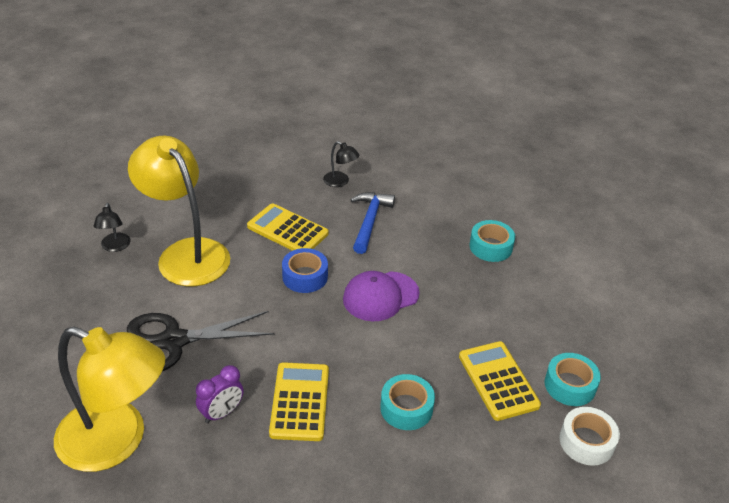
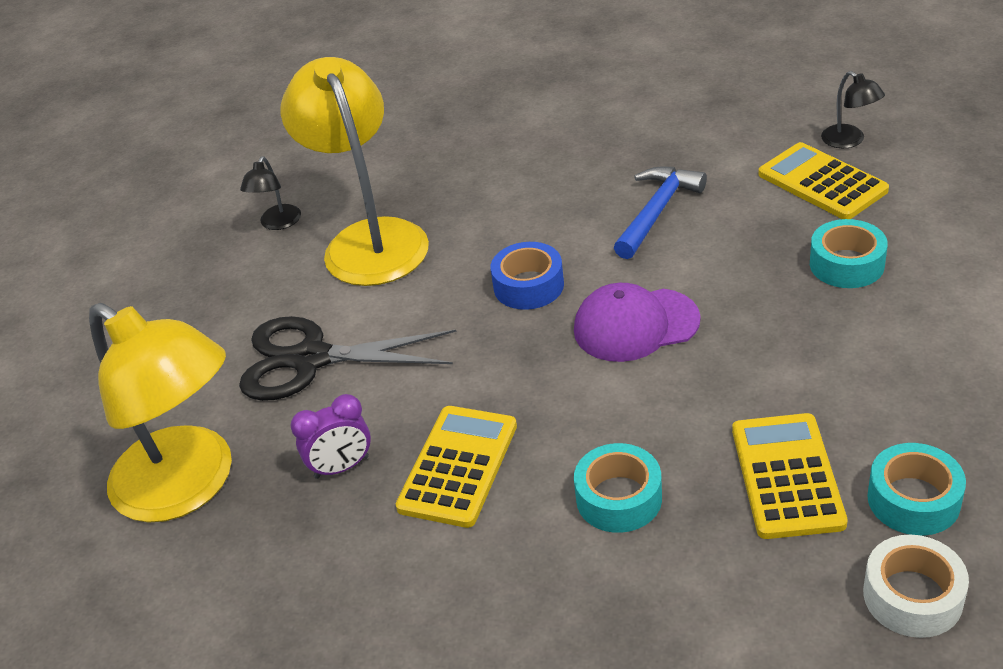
camera: 25 degrees right, 0 degrees up
yellow calculator [247,203,329,251] -> yellow calculator moved to [758,142,889,219]
black lamp [323,141,360,187] -> black lamp moved to [821,71,885,148]

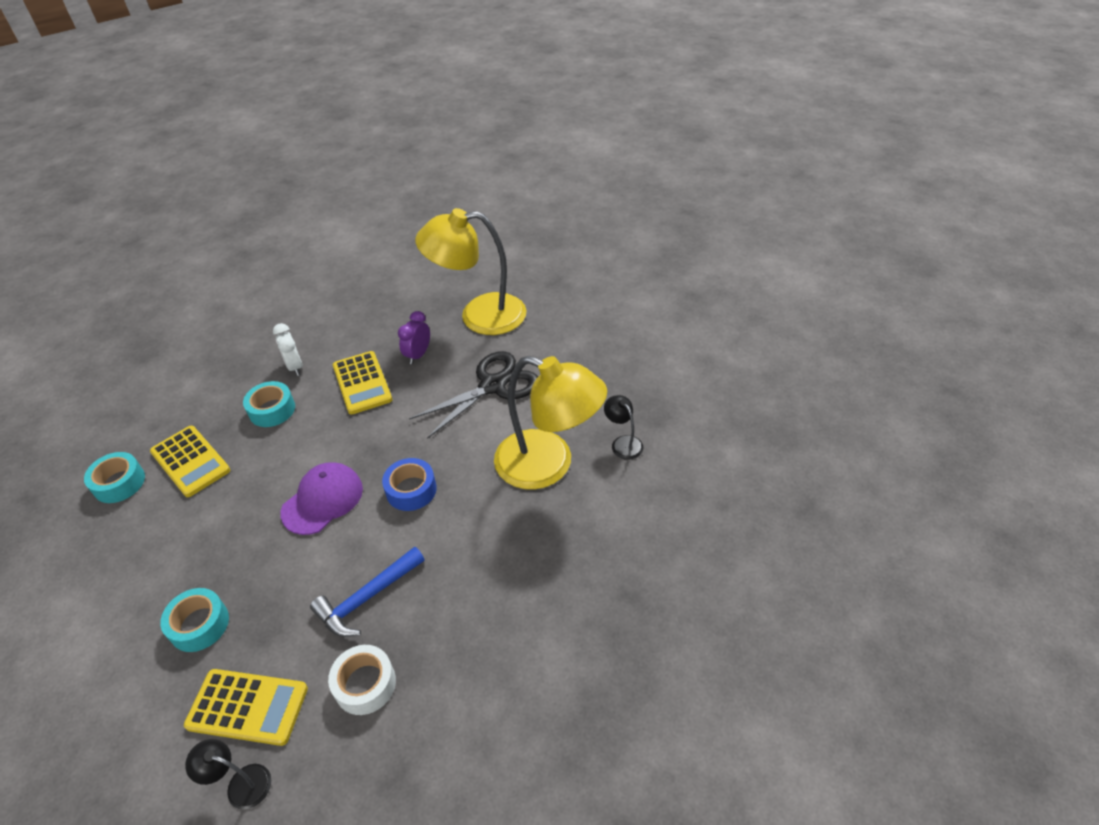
camera: 135 degrees right, 5 degrees up
blue hammer [614,167,707,259] -> blue hammer turned 60 degrees clockwise [310,547,425,637]
white tape [863,535,969,638] -> white tape moved to [328,645,396,715]
none -> white clock [273,323,303,376]

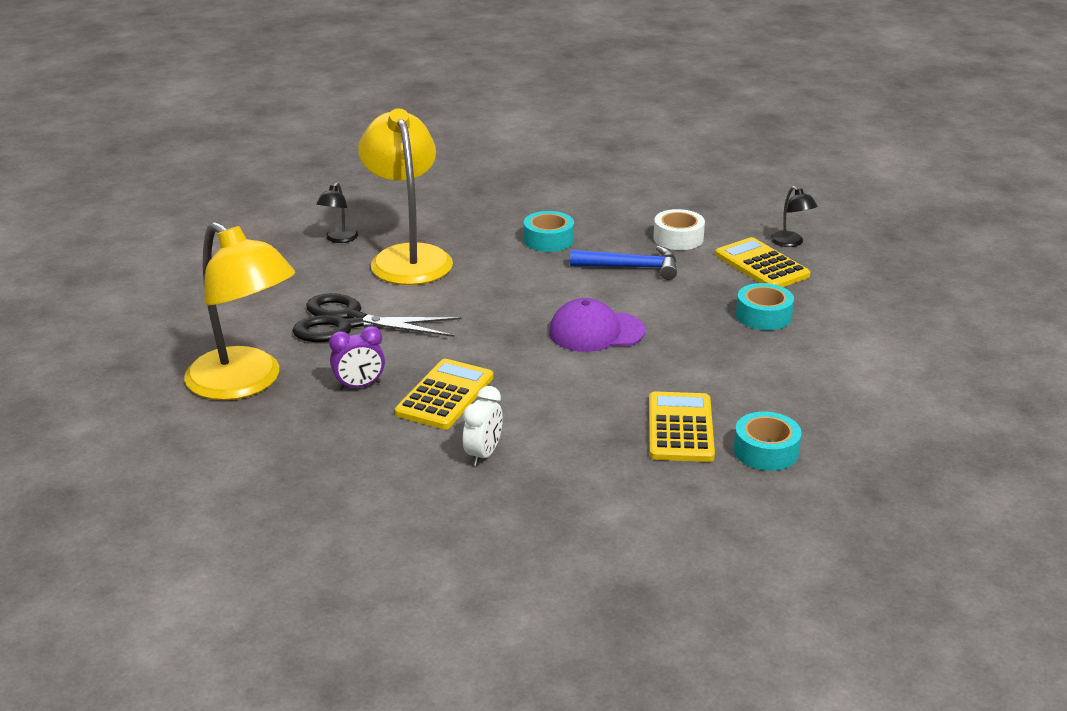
camera: 135 degrees left, 15 degrees down
turquoise tape [243,381,295,427] -> turquoise tape moved to [524,211,574,252]
blue tape [382,458,437,511] -> none

